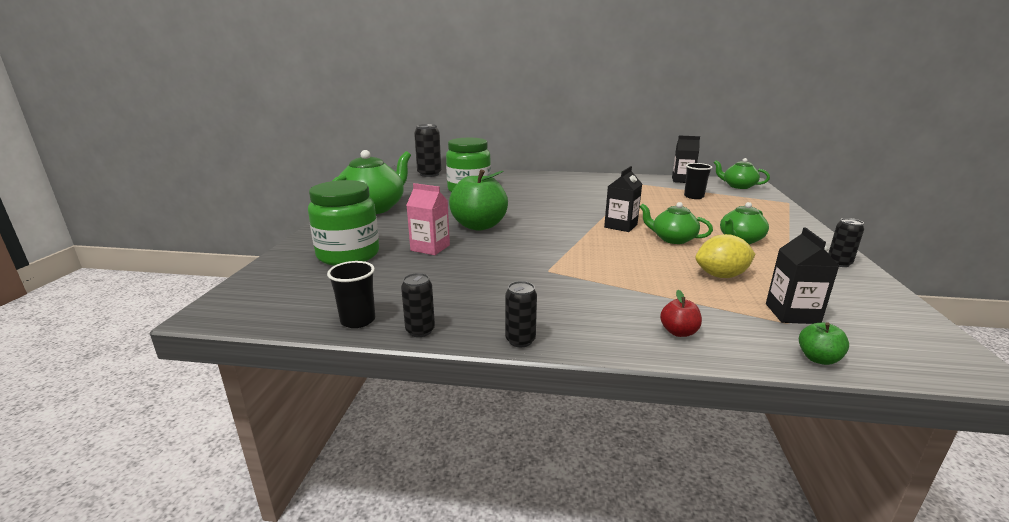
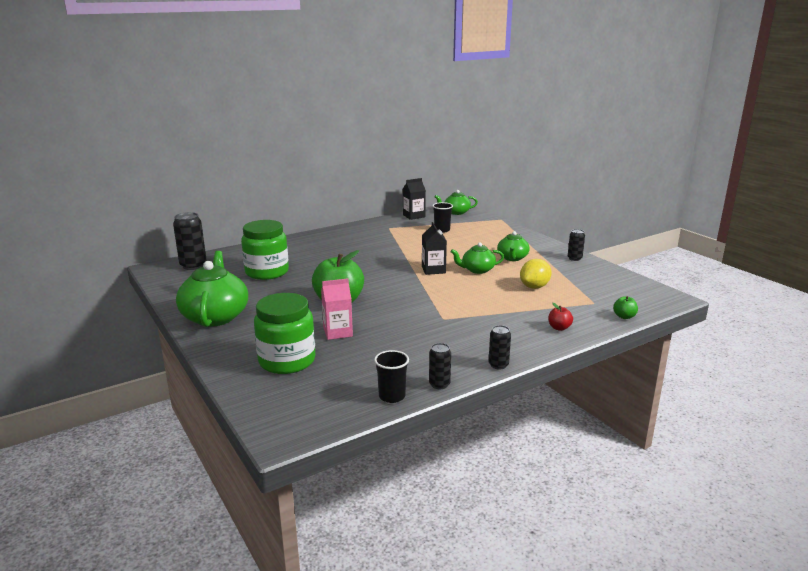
camera: 40 degrees left, 0 degrees up
black carton [766,227,839,324] -> none

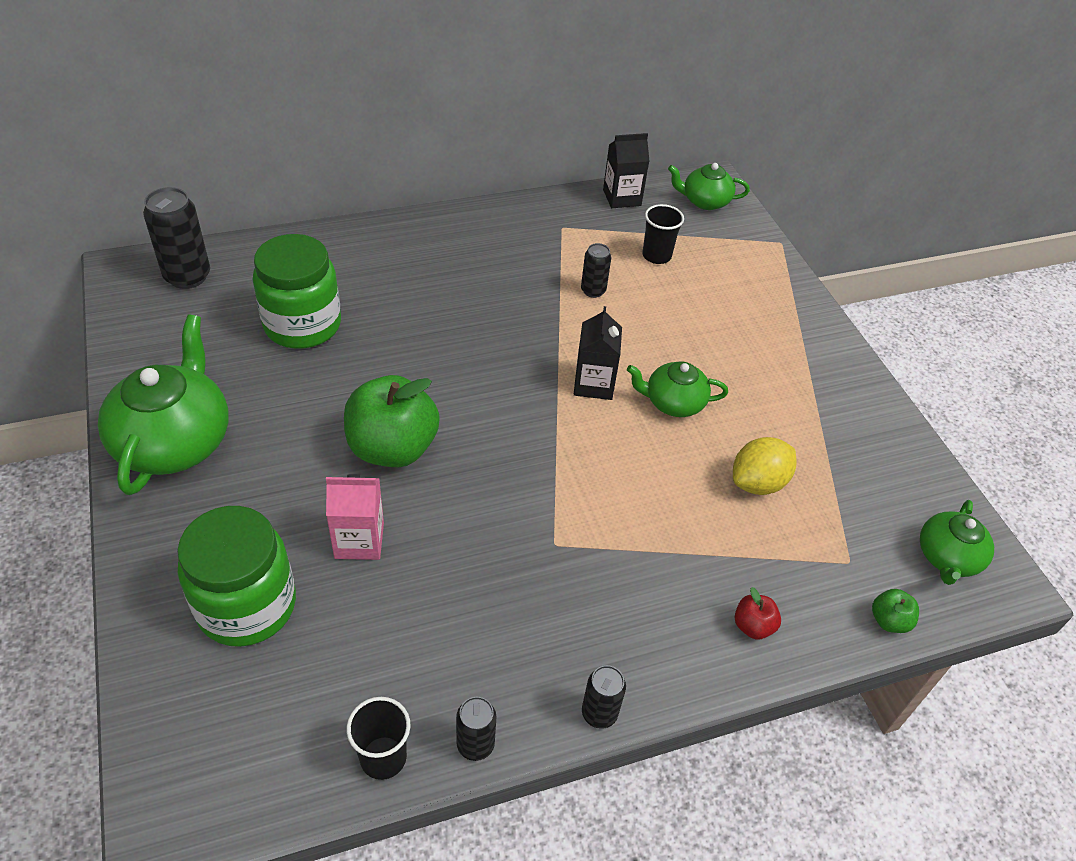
camera: 10 degrees right, 25 degrees up
green teapot [497,231,530,261] -> green teapot moved to [920,500,994,585]
black can [568,229,585,261] -> black can moved to [581,243,611,298]

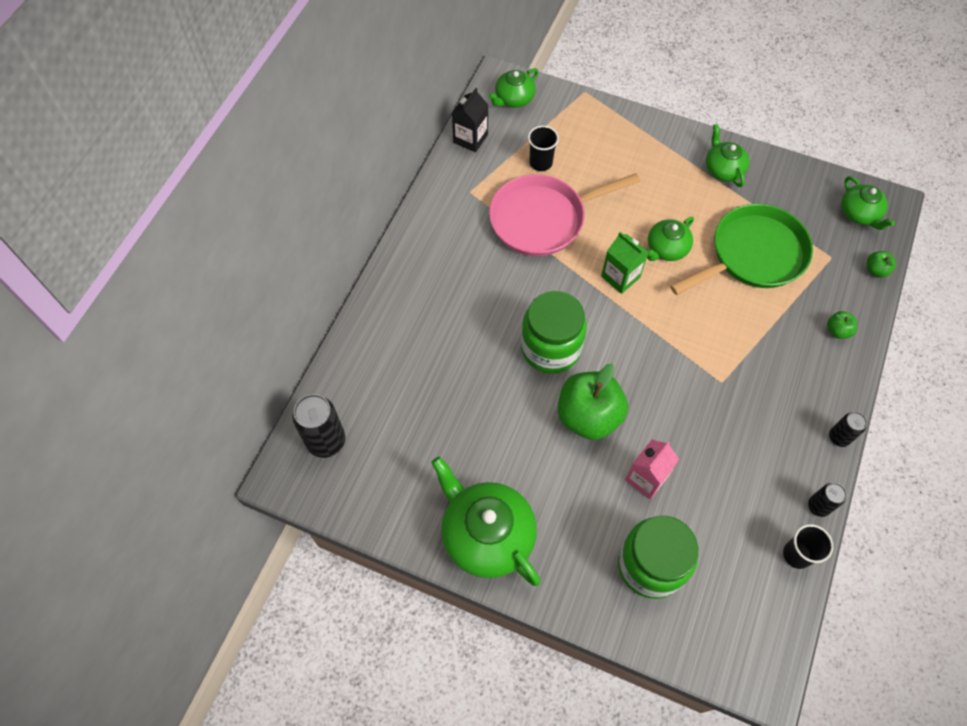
camera: 45 degrees left, 15 degrees up
green jar [253,234,341,349] -> green jar moved to [521,291,587,374]
black carton [574,306,622,400] -> green carton [601,232,648,294]
black can [581,243,611,298] -> pink pan [489,173,640,256]
yellow lemon [733,437,797,495] -> green pan [670,204,813,295]
red apple [735,587,781,640] -> green apple [827,311,857,339]
none -> green teapot [706,124,750,187]

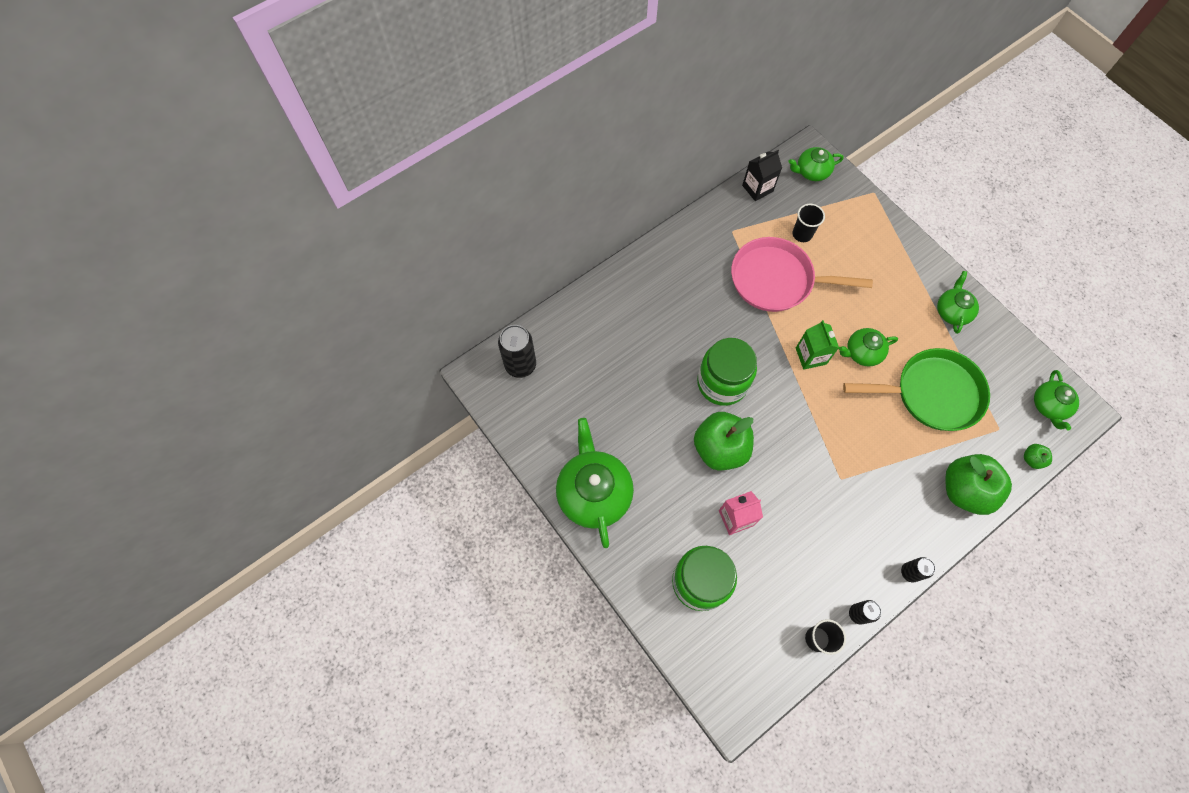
camera: 30 degrees right, 5 degrees up
green apple [827,311,857,339] -> green apple [945,454,1012,515], size x2.31

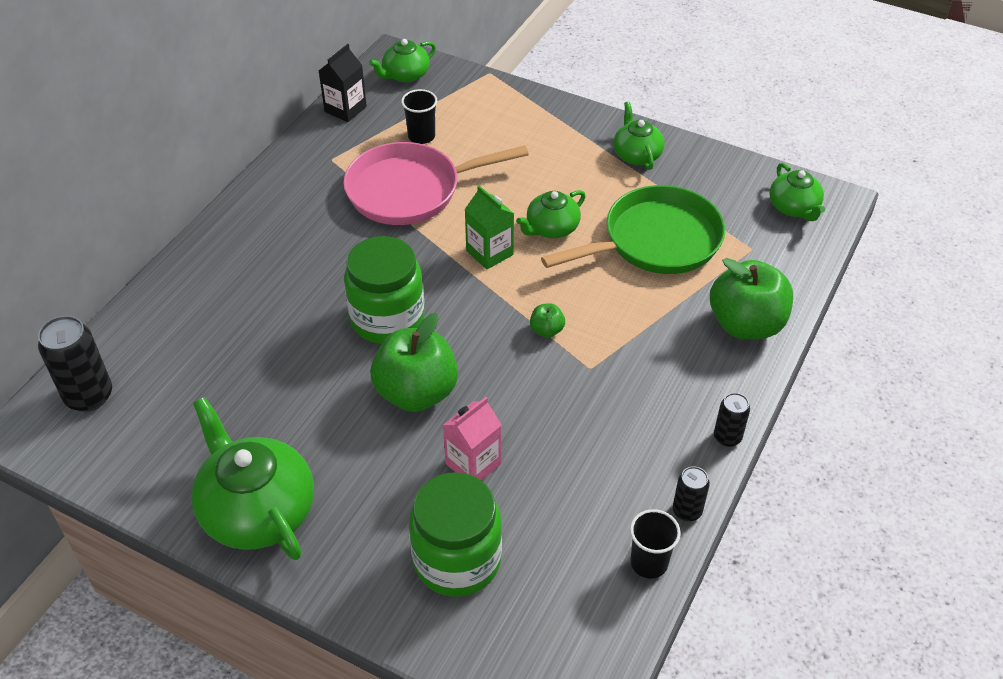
camera: 25 degrees left, 20 degrees down
green apple [1024,444,1052,469] -> green apple moved to [530,303,565,338]

